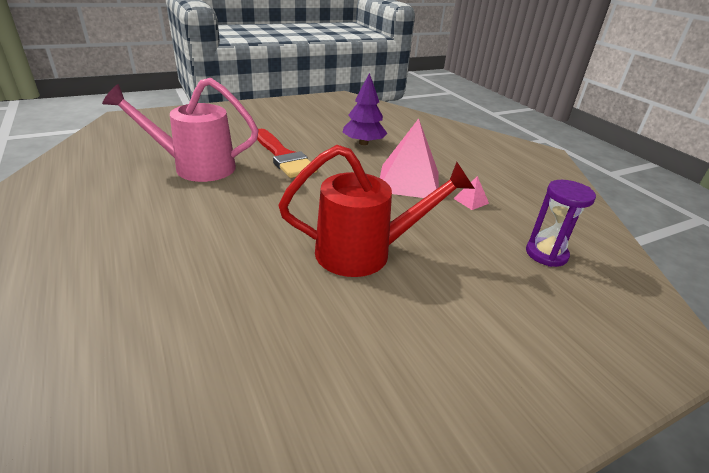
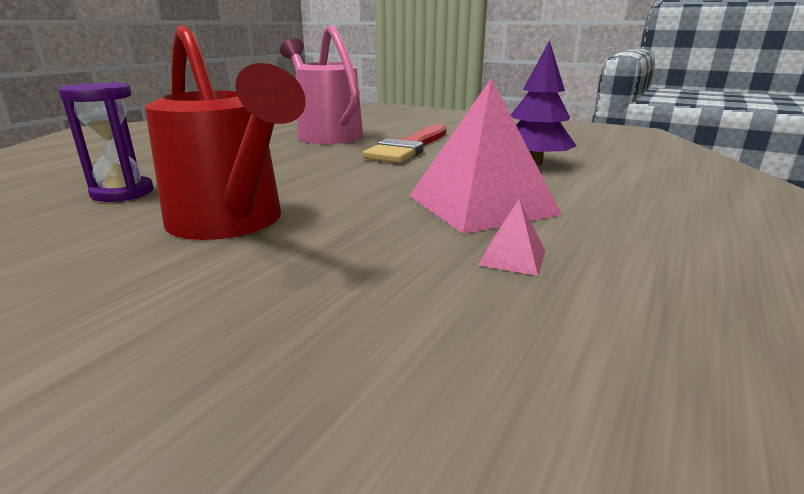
camera: 60 degrees right, 10 degrees down
purple hourglass [526,180,596,267] -> purple hourglass moved to [58,82,154,202]

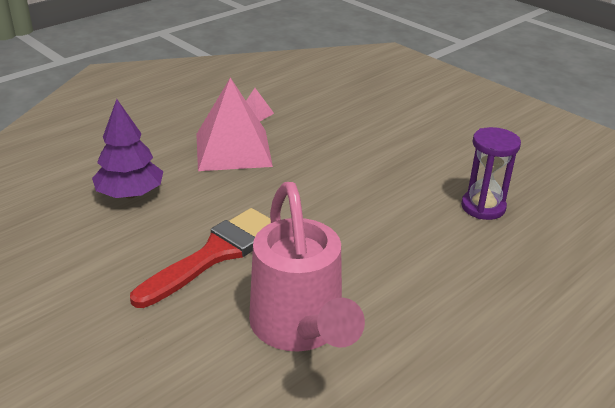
camera: 165 degrees left, 10 degrees up
red watering can [145,25,306,240] -> none

